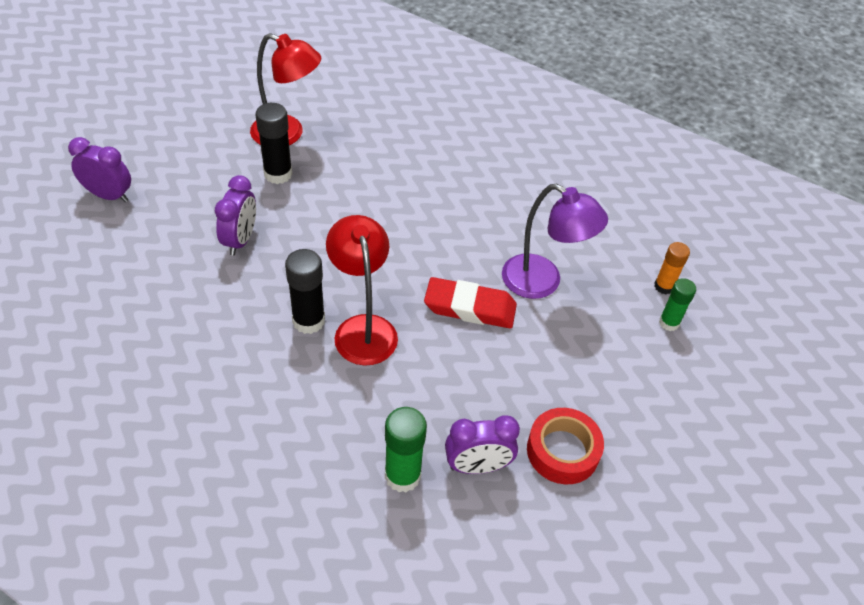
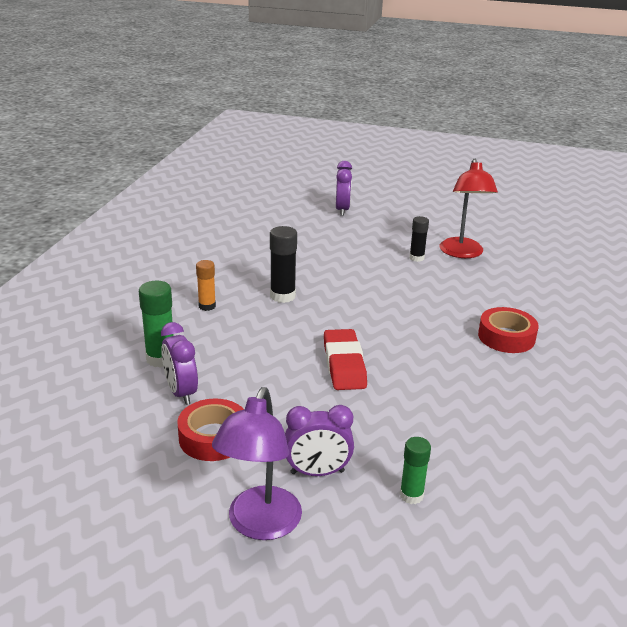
camera: 75 degrees right, 20 degrees down
purple clock [215,175,256,256] -> purple clock moved to [285,405,354,476]
black glue stick [256,103,293,184] -> black glue stick [409,216,429,262], size x0.65
red lamp [326,215,398,366] -> none
purple lamp [502,183,608,299] -> purple lamp moved to [212,387,302,540]
orange glue stick [654,242,690,294] -> orange glue stick moved to [196,260,216,311]
none -> red tape [478,307,539,353]

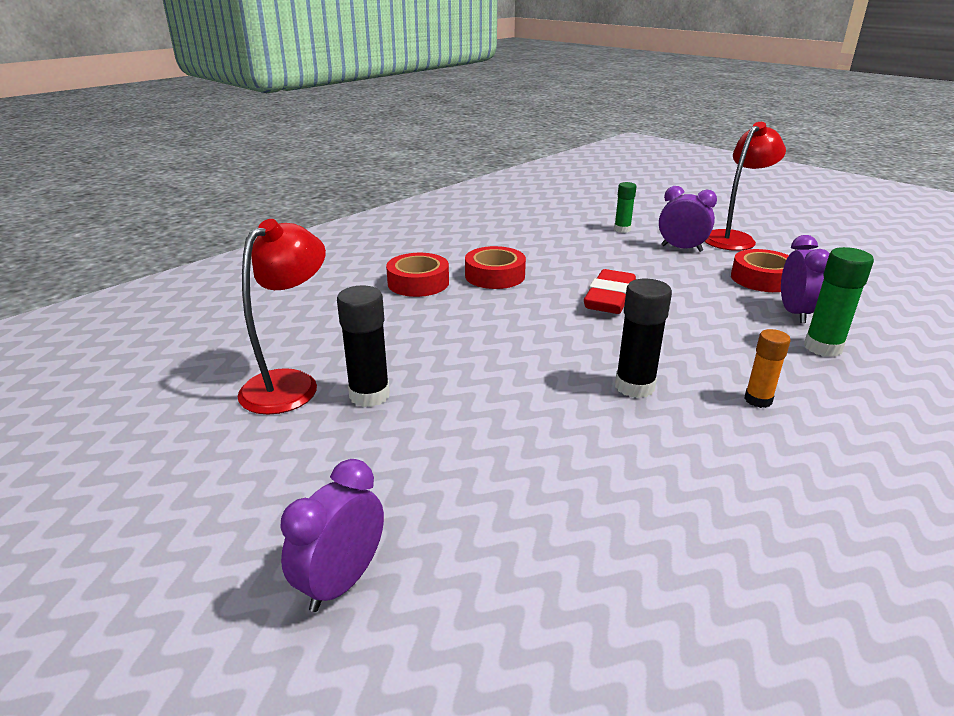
camera: 150 degrees left, 0 degrees up
purple lamp [212,387,302,540] -> red lamp [704,122,786,251]
black glue stick [409,216,429,262] -> black glue stick [337,285,390,407], size x1.53
none -> red tape [465,246,526,289]

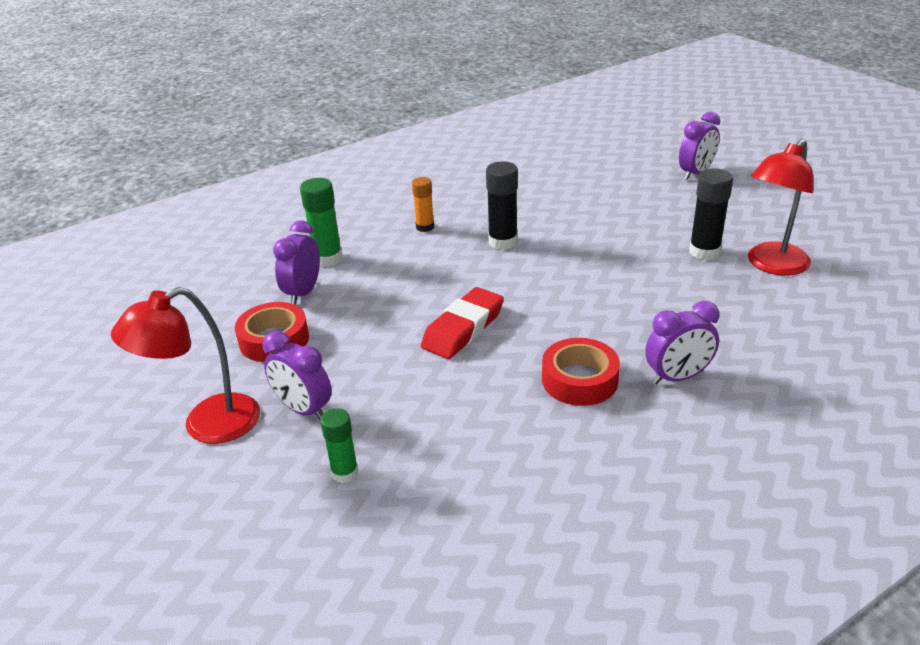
camera: 165 degrees left, 5 degrees up
red tape [386,253,449,297] -> purple clock [645,301,719,385]

